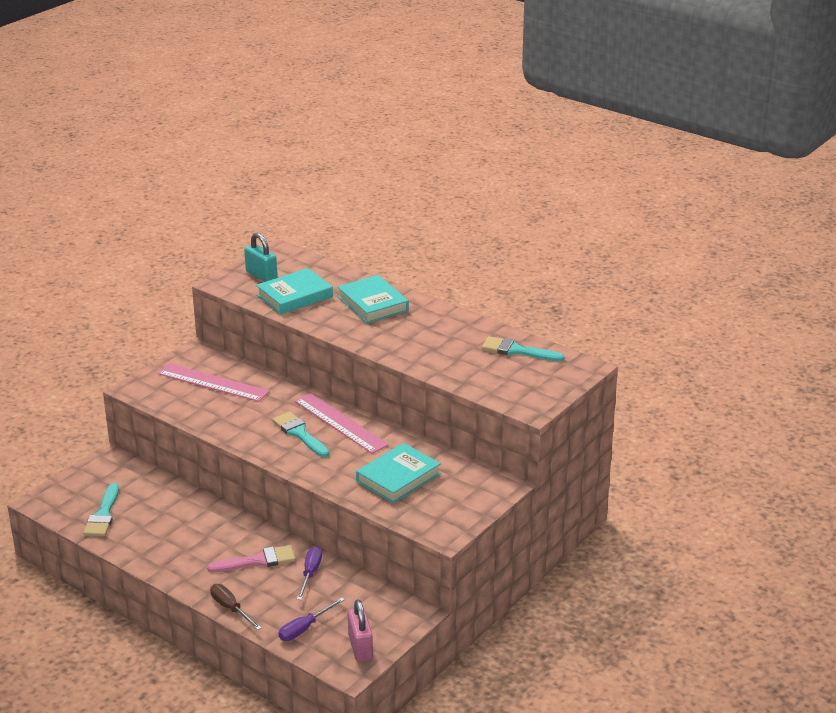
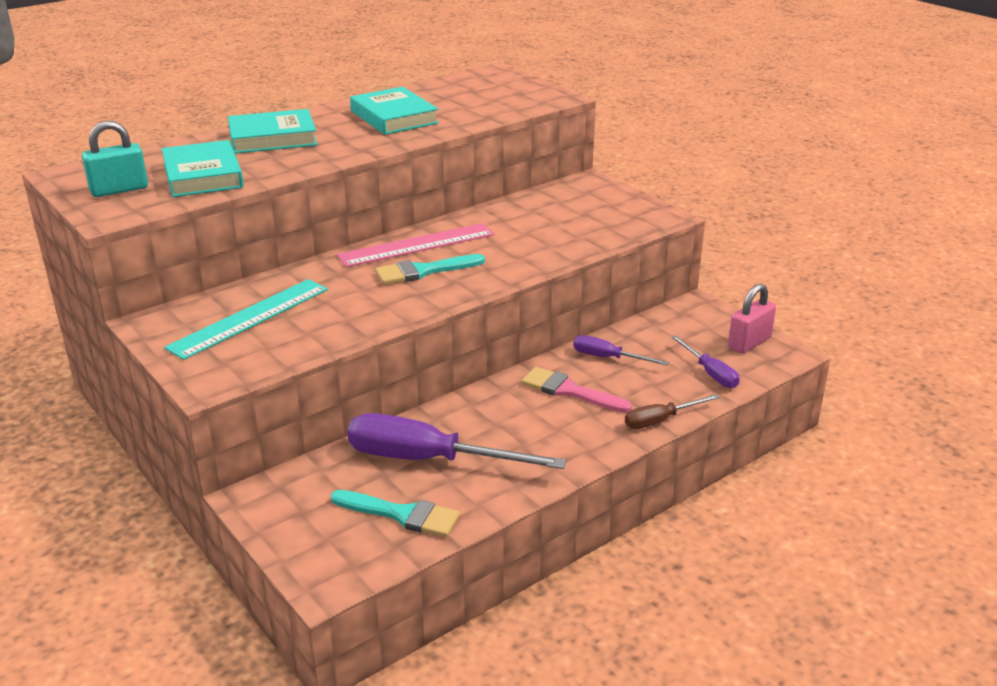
camera: 75 degrees left, 0 degrees up
pink ruler [158,363,270,402] -> turquoise ruler [164,279,328,360]
pink brush [207,545,296,572] -> pink brush turned 60 degrees counterclockwise [522,367,632,413]
pink padlock [348,599,373,662] -> pink padlock turned 45 degrees counterclockwise [728,283,776,354]
turquoise book [356,443,441,504] -> turquoise book moved to [350,87,439,135]
turquoise brush [482,336,565,362] -> none
none -> purple screwdriver [347,413,566,469]

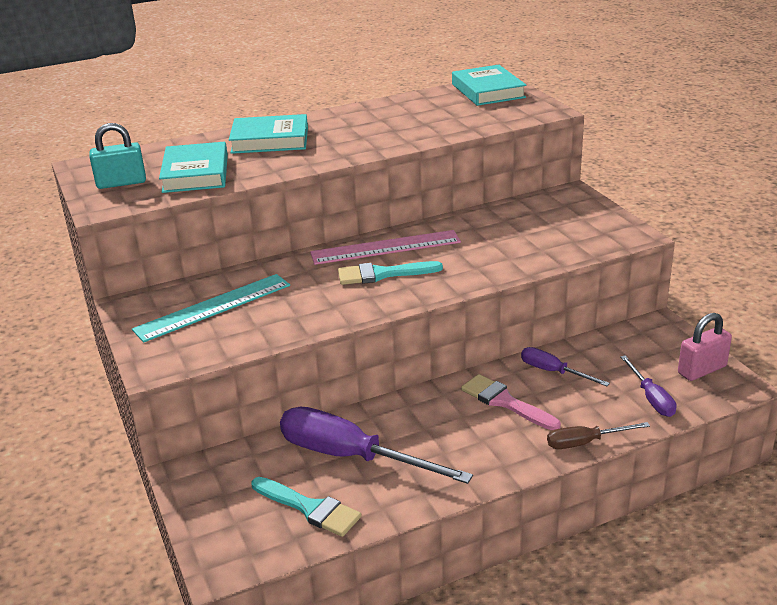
camera: 15 degrees right, 0 degrees up
turquoise book [350,87,439,135] -> turquoise book moved to [452,65,526,106]

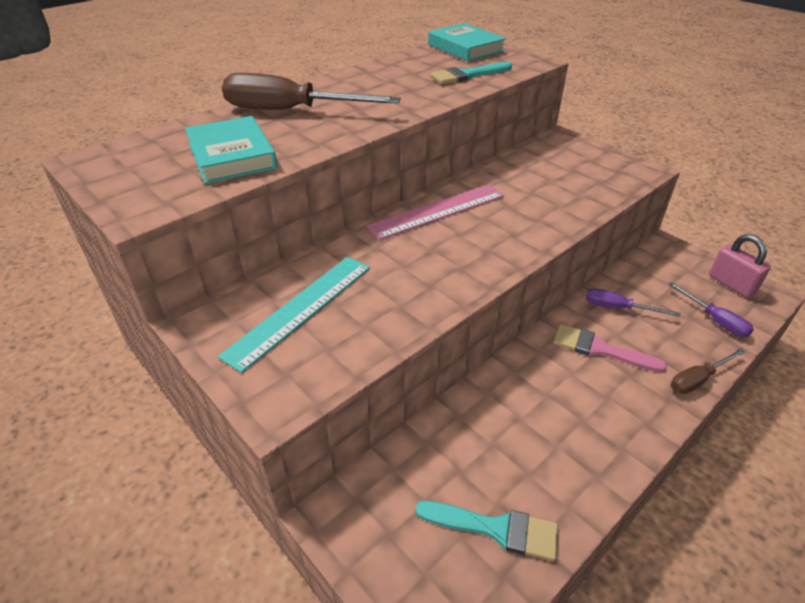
camera: 20 degrees left, 10 degrees up
turquoise padlock [89,123,146,189] -> none
turquoise book [229,114,308,154] -> brown screwdriver [222,73,401,110]
purple screwdriver [280,407,473,484] -> none
turquoise brush [338,261,443,285] -> turquoise brush moved to [430,62,512,84]
pink padlock [678,313,732,381] -> pink padlock turned 75 degrees counterclockwise [709,234,771,298]

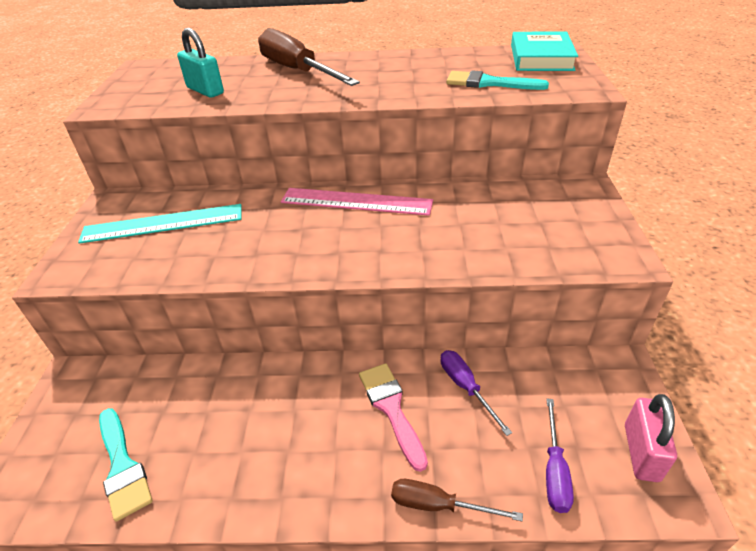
camera: 45 degrees right, 0 degrees up
turquoise book [185,116,277,184] -> turquoise padlock [177,28,224,98]

